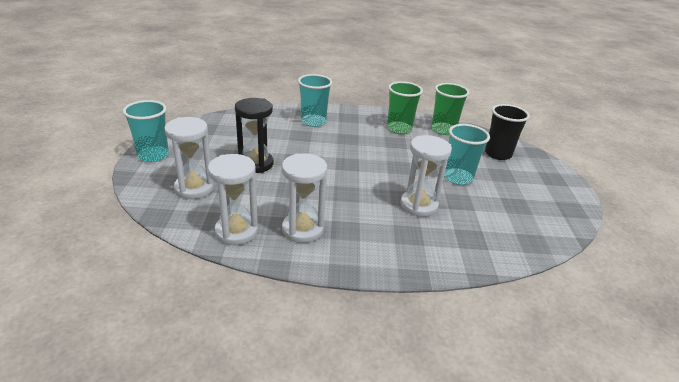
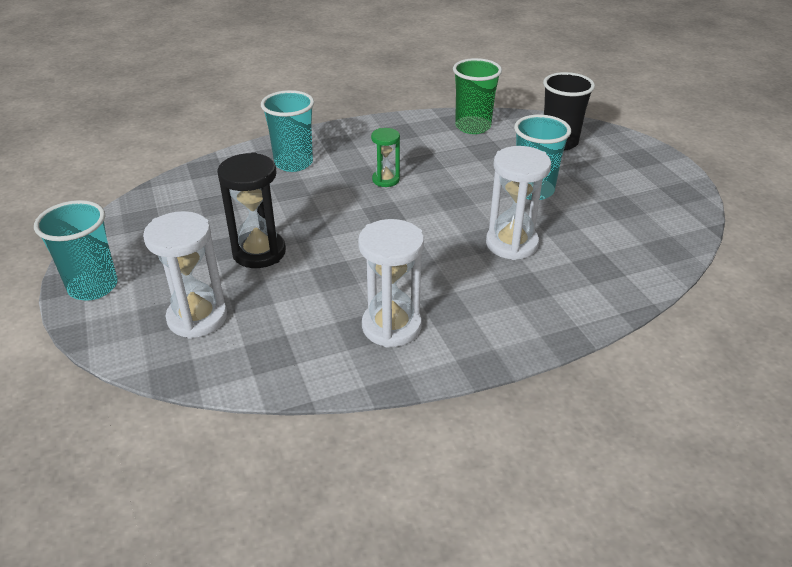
camera: 20 degrees left, 5 degrees up
white hourglass [208,154,258,245] -> none
green cup [387,81,423,134] -> none
none -> green hourglass [371,128,400,187]

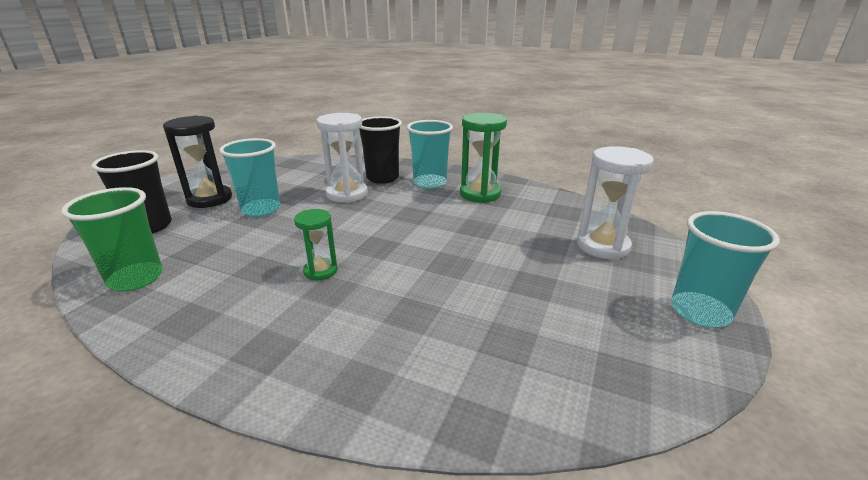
camera: 135 degrees left, 10 degrees down
black hourglass [217,152,286,268] -> black hourglass moved to [163,116,232,208]
turquoise cup [261,90,314,172] -> turquoise cup moved to [407,120,453,189]
white hourglass [358,219,424,348] -> green hourglass [460,113,507,203]
none -> black cup [359,116,402,184]

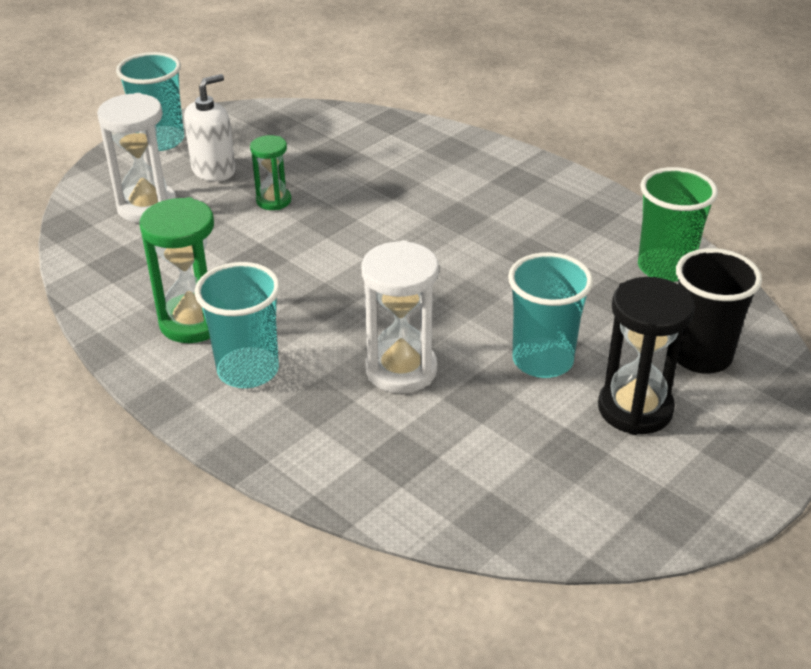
camera: 160 degrees left, 10 degrees up
green hourglass [294,209,338,281] -> green hourglass moved to [250,135,291,210]
black cup [359,116,402,184] -> none
none -> white soap dispenser [184,74,235,181]

